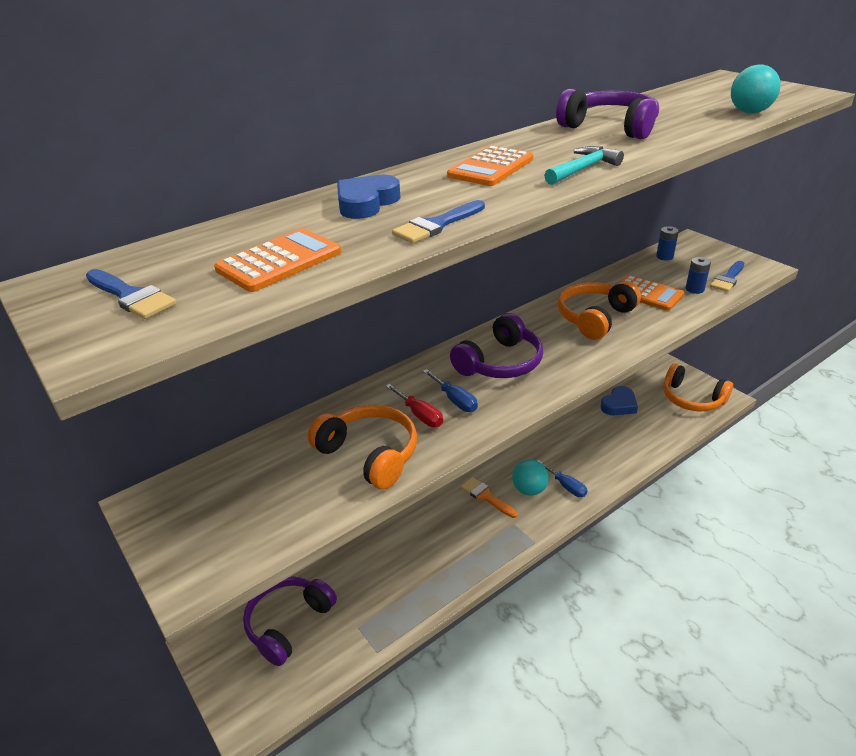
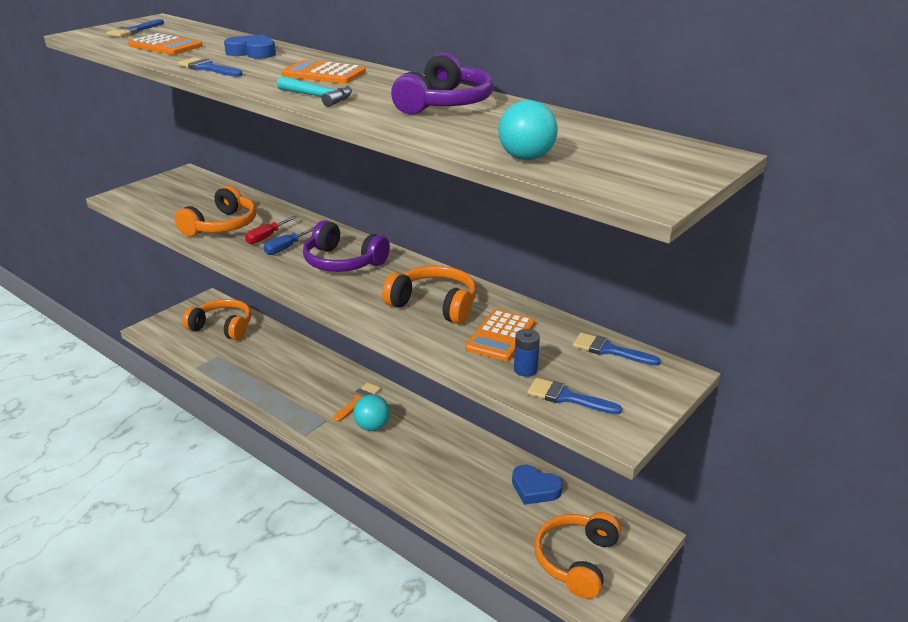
camera: 75 degrees right, 5 degrees down
purple headphones [243,576,337,666] -> orange headphones [182,299,251,340]
blue screwdriver [538,460,588,497] -> none
blue battery [656,226,679,261] -> blue brush [573,333,661,366]

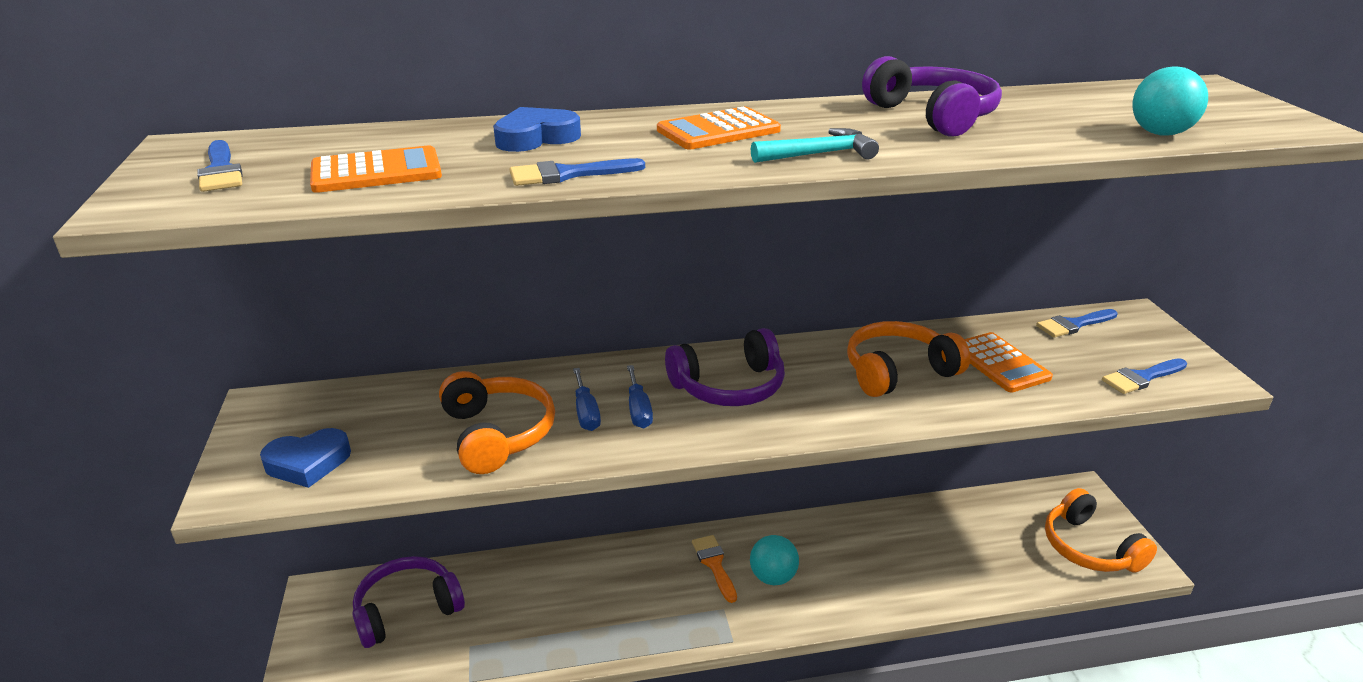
camera: 50 degrees left, 0 degrees up
orange headphones [182,299,251,340] -> purple headphones [352,556,465,648]
red screwdriver [245,216,297,244] -> blue screwdriver [573,368,601,431]
blue heart [512,465,563,505] -> blue heart moved to [260,428,351,488]
blue battery [514,329,540,377] -> none

